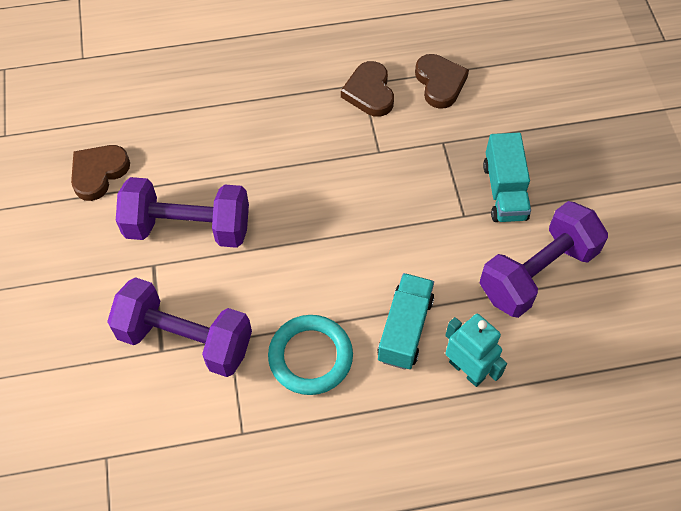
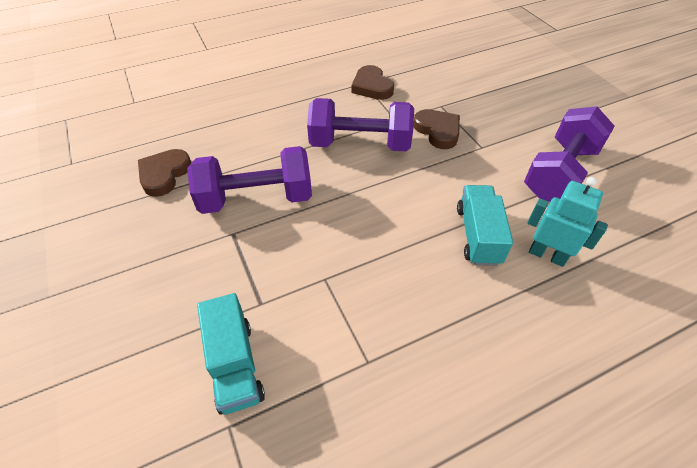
camera: 15 degrees left, 10 degrees down
purple dumbbell [107,277,252,377] -> purple dumbbell moved to [307,98,414,151]
turquoise ring [268,315,353,395] -> none
brown heart [415,54,469,109] -> brown heart moved to [414,109,460,149]
turquoise truck [483,133,531,222] -> turquoise truck moved to [197,293,265,415]

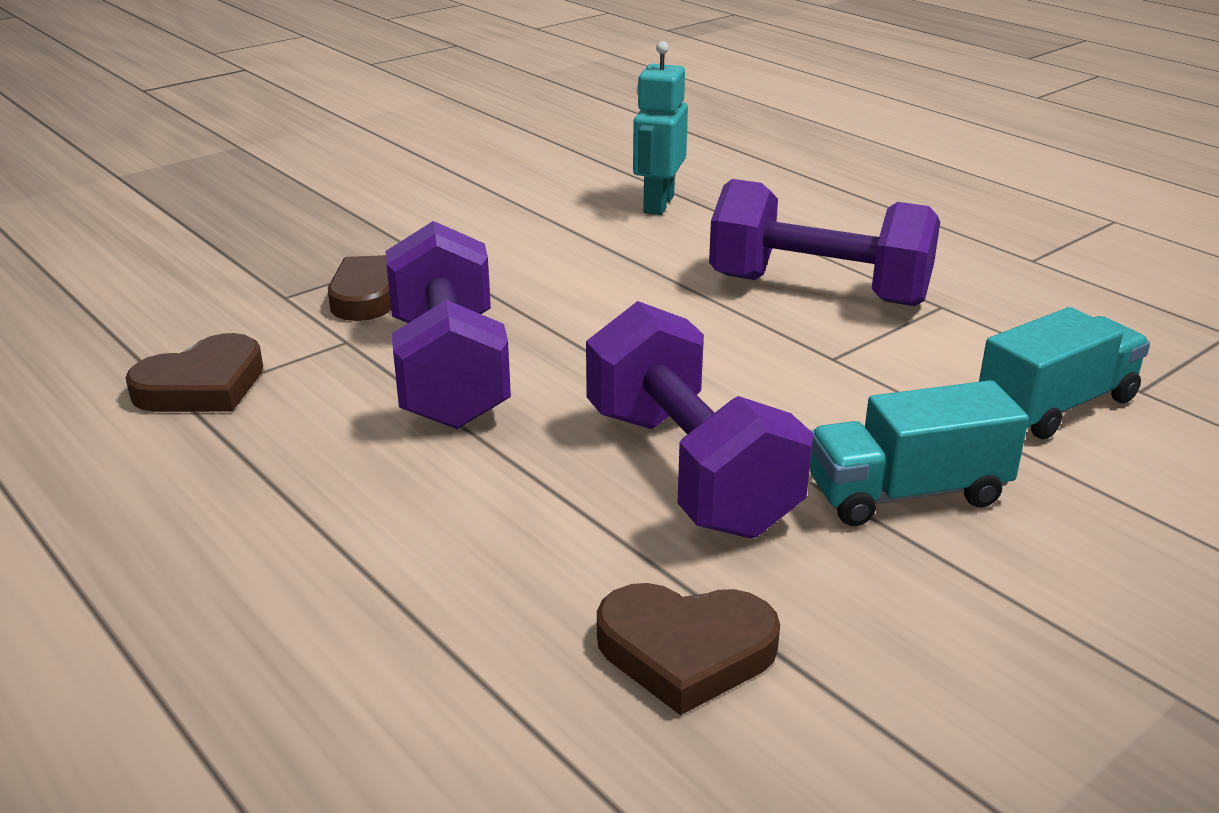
camera: 105 degrees left, 20 degrees down
turquoise truck [457,185,513,266] -> turquoise truck moved to [810,380,1029,526]
purple dumbbell [524,106,615,202] -> purple dumbbell moved to [709,179,940,306]

